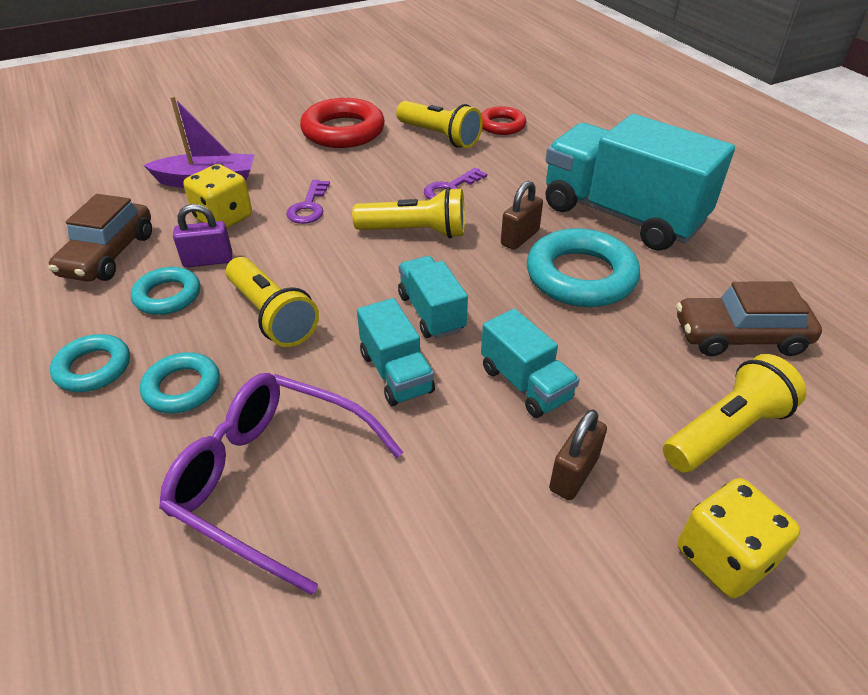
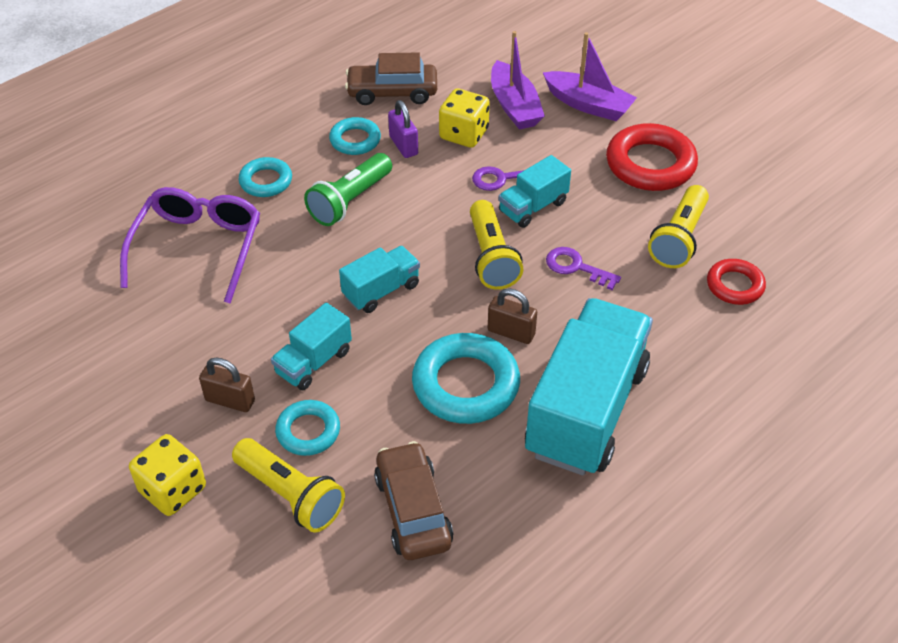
camera: 75 degrees right, 5 degrees up
turquoise ring [50,334,130,392] -> turquoise ring moved to [275,400,340,456]
yellow flashlight [226,257,319,347] -> green flashlight [304,153,392,226]
turquoise truck [357,298,435,406] -> turquoise truck moved to [498,155,571,228]
none -> purple boat [543,32,637,121]

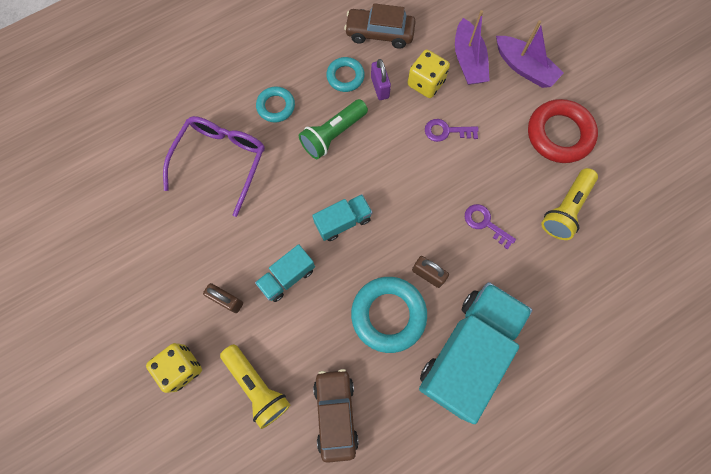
camera: 10 degrees right, 25 degrees up
turquoise ring [275,400,340,456] -> none
yellow flashlight [470,200,523,290] -> none
turquoise truck [498,155,571,228] -> none
red ring [707,259,766,305] -> none

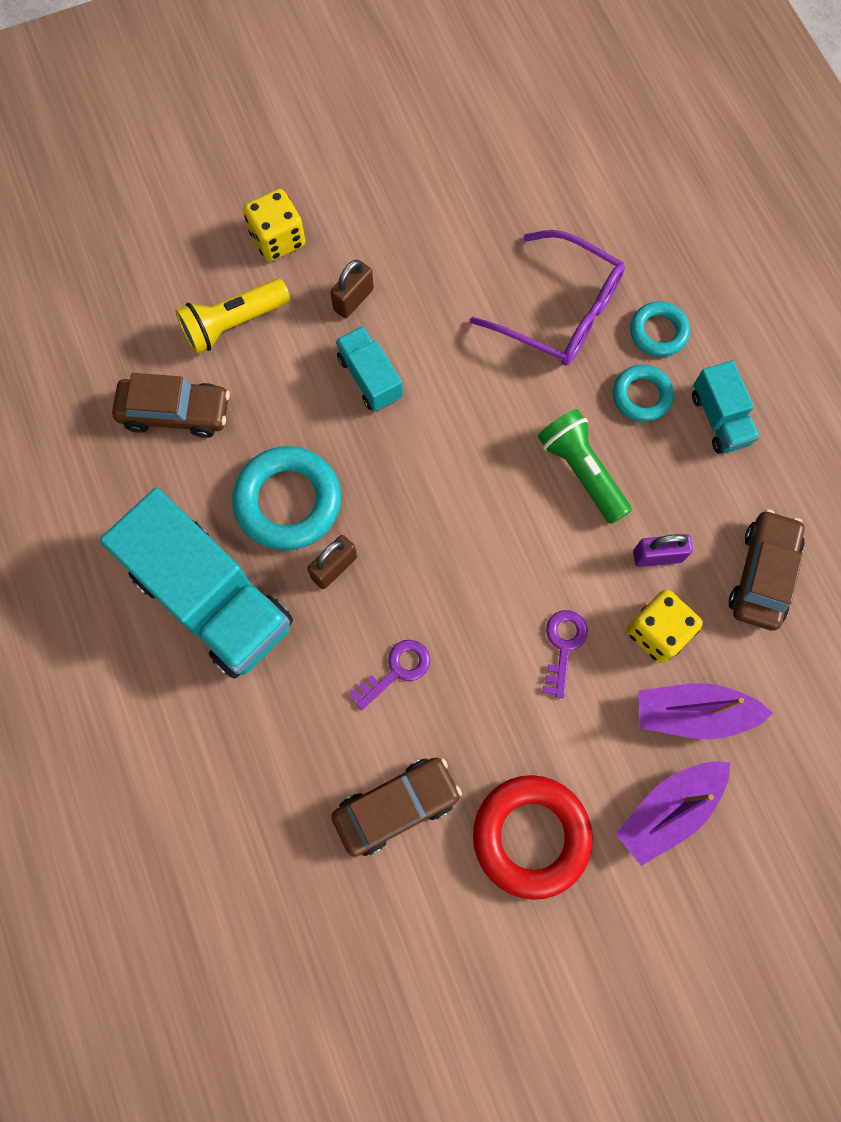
camera: 100 degrees right, 0 degrees up
turquoise truck [312,194,372,241] -> turquoise truck moved to [692,360,760,454]
turquoise ring [326,57,365,92] -> turquoise ring moved to [630,301,690,357]
yellow flashlight [541,168,598,240] -> brown car [331,757,462,857]

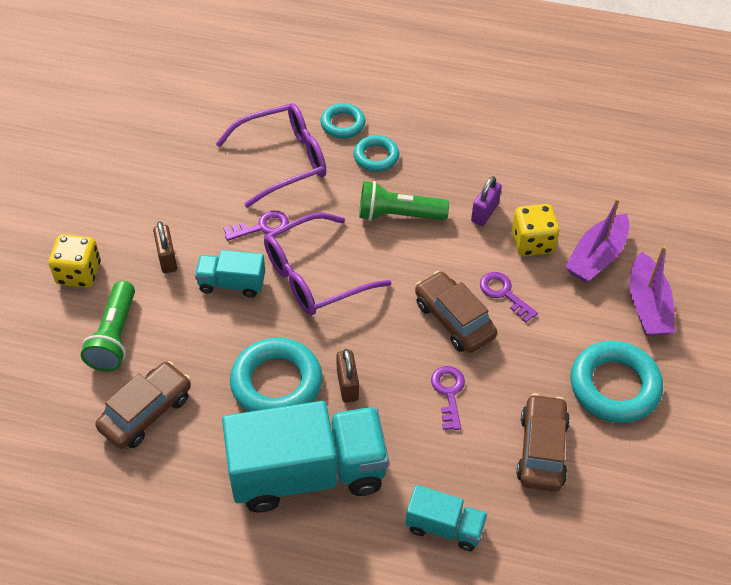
camera: 55 degrees left, 20 degrees down
yellow flashlight [175,279,290,354] -> green flashlight [81,281,135,372]
red ring [473,775,593,900] -> turquoise ring [570,341,663,423]
turquoise truck [692,360,760,454] -> turquoise truck moved to [405,485,487,551]
brown car [729,509,805,631] -> brown car moved to [415,271,497,353]
none -> purple key [223,211,289,241]
none -> purple glasses [264,213,391,316]

